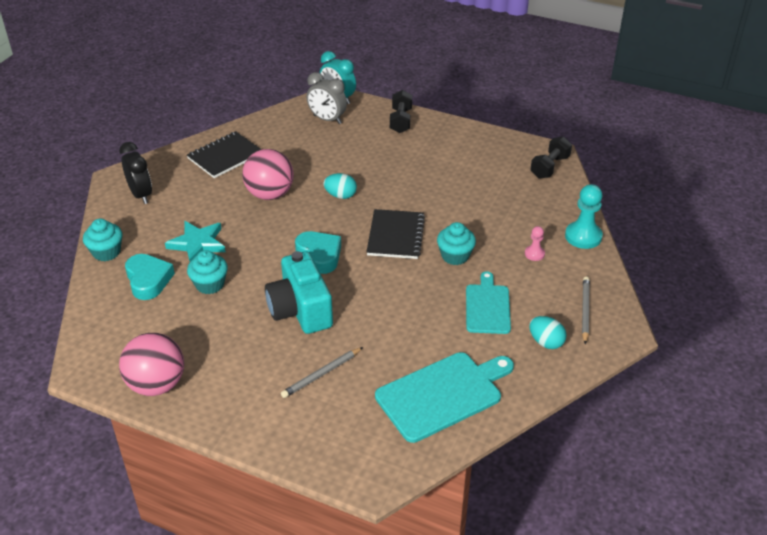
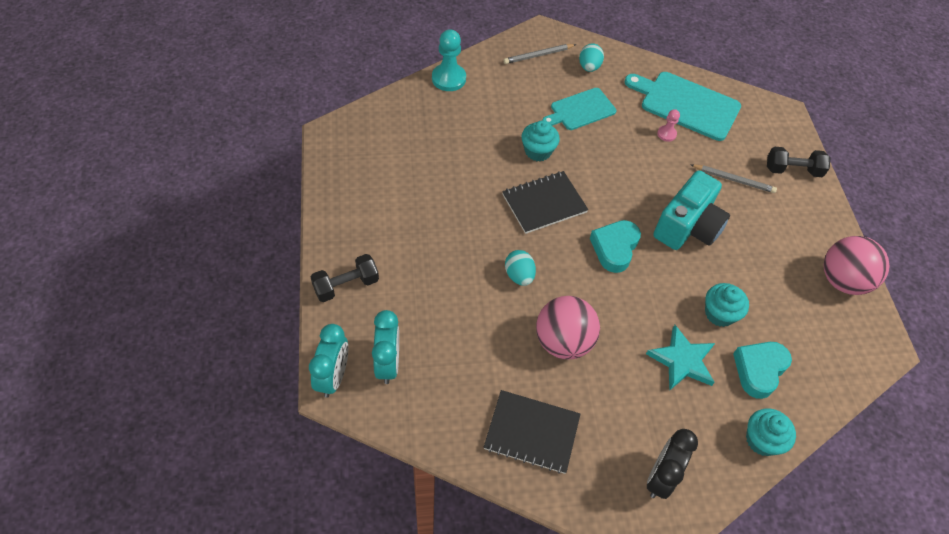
camera: 125 degrees left, 15 degrees up
grey clock [306,72,347,124] -> turquoise clock [372,310,399,384]
pink pawn [525,226,545,261] -> pink pawn moved to [657,109,680,142]
black dumbbell [530,136,572,179] -> black dumbbell moved to [767,146,831,177]

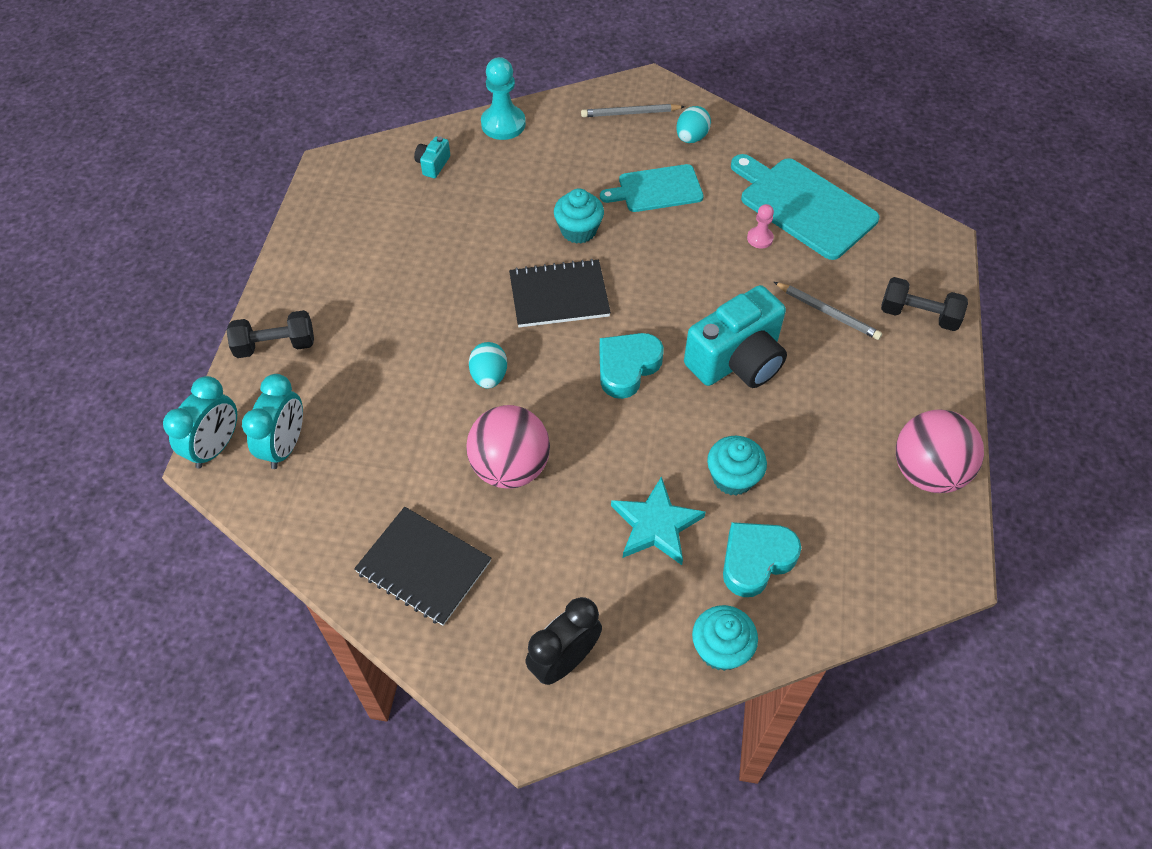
camera: 20 degrees right, 0 degrees up
none -> turquoise camera [414,136,450,178]

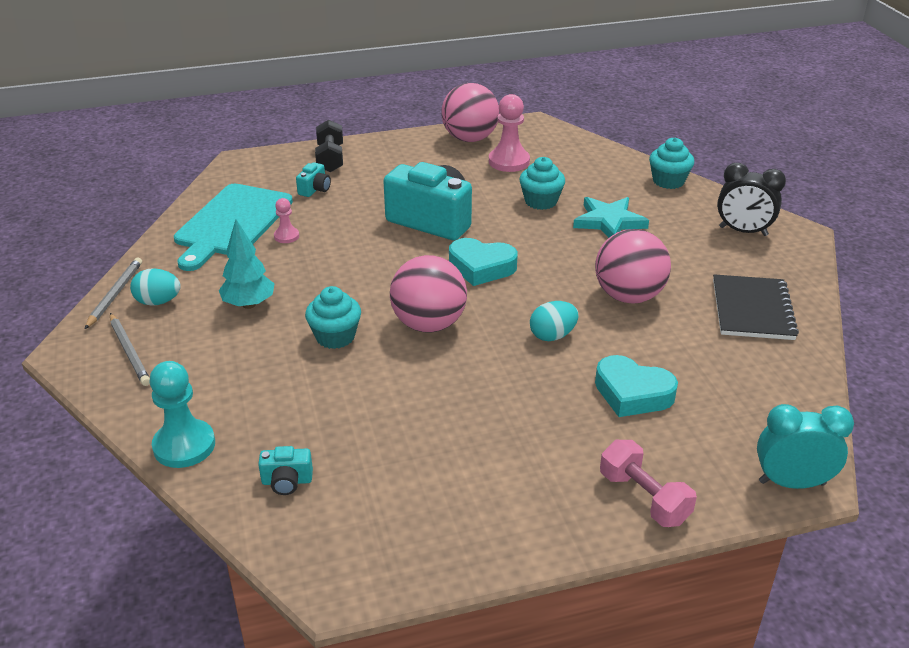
camera: 115 degrees left, 20 degrees down
black dumbbell [226,310,314,358] -> pink dumbbell [600,440,697,527]
turquoise clock [242,374,303,469] -> none
black notebook [509,259,611,327] -> pink ball [390,255,467,332]
turquoise cutting board [600,164,704,212] -> turquoise tree [219,219,274,309]
turquoise heart [723,522,801,597] -> turquoise heart moved to [595,355,678,417]
grey pencil [774,282,882,340] -> grey pencil moved to [85,258,142,329]
none -> turquoise camera [296,162,331,197]
none -> pink pawn [489,94,530,172]

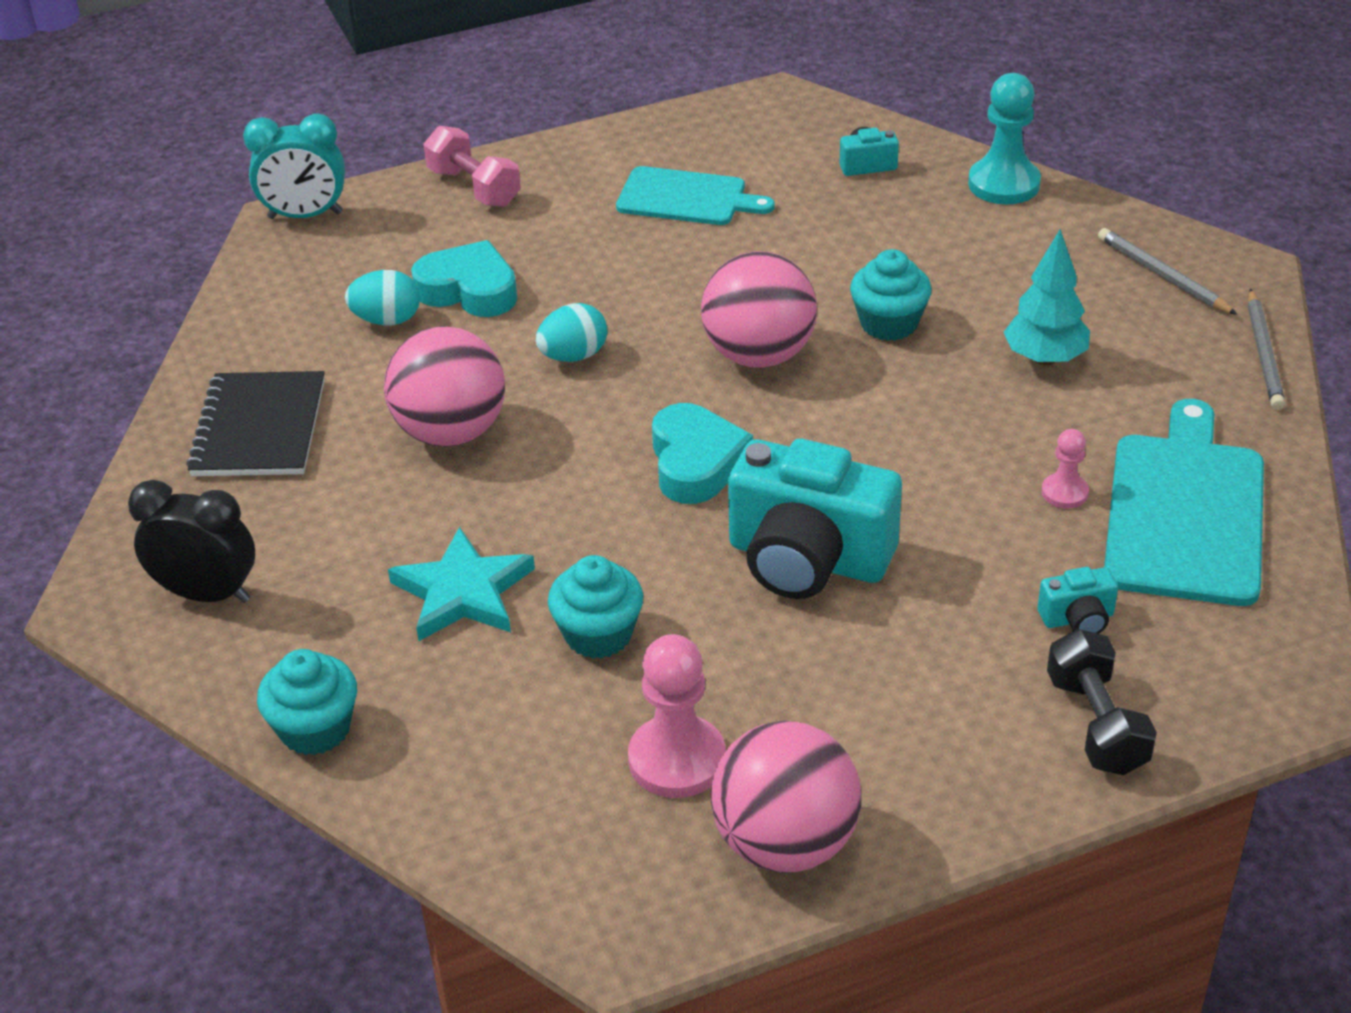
camera: 175 degrees right, 5 degrees up
turquoise egg [130,268,181,306] -> turquoise egg moved to [345,270,420,325]
turquoise camera [296,162,331,197] -> turquoise camera turned 120 degrees counterclockwise [1037,567,1118,634]
turquoise heart [449,238,518,286] -> turquoise heart turned 75 degrees clockwise [652,403,753,504]
none -> turquoise cutting board [616,166,775,225]

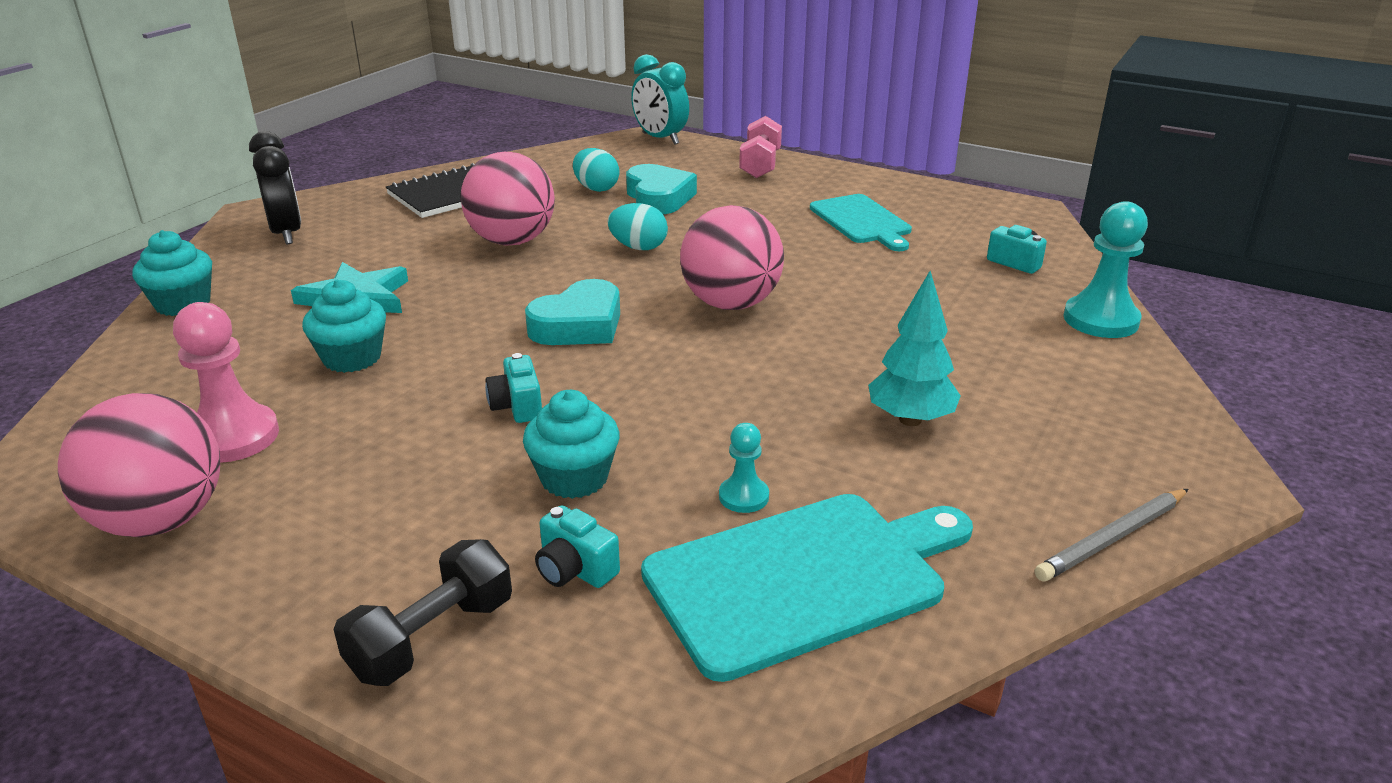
camera: 50 degrees right, 10 degrees down
turquoise camera [728,439,902,599] -> turquoise camera [485,353,542,423], size x0.43
turquoise cupcake [850,249,932,341] -> turquoise cupcake moved to [523,390,619,499]
pink pawn [1042,429,1089,509] -> turquoise pawn [719,423,769,513]
grey pencil [1098,228,1237,315] -> none

